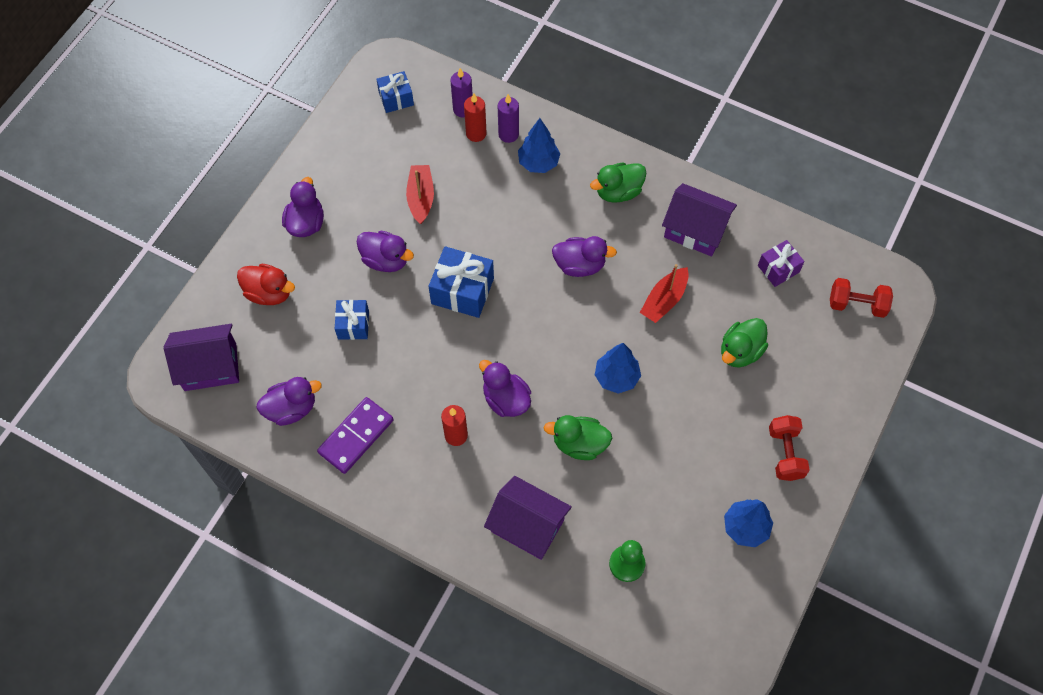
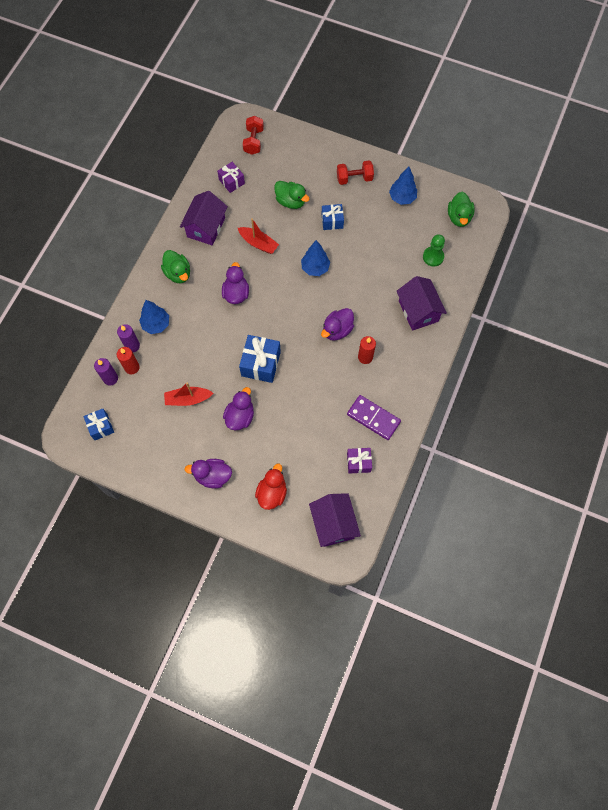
camera: 95 degrees left, 5 degrees up
purple duck [257,377,322,426] -> purple gift [347,448,372,474]
blue gift [335,300,369,340] -> blue gift moved to [322,204,344,230]
purple house [484,476,572,560] -> purple house turned 45 degrees counterclockwise [397,276,447,331]
green duck [544,415,612,460] -> green duck moved to [448,192,475,227]

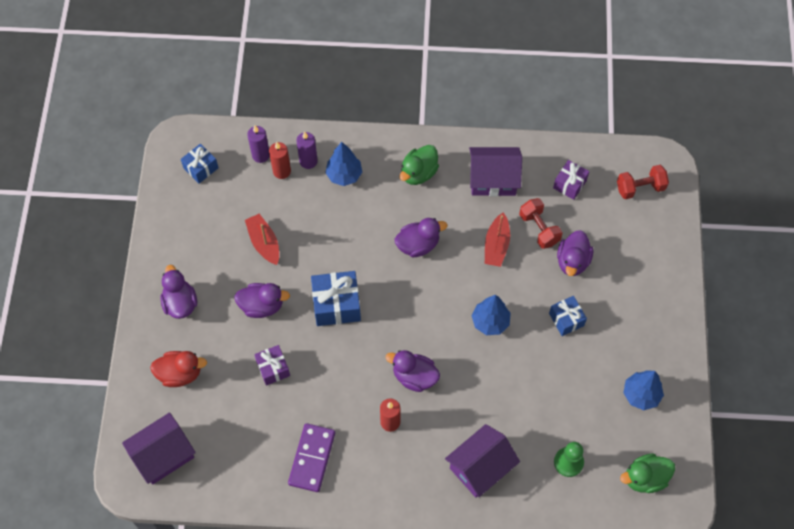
camera: 70 degrees right, 5 degrees down
green duck [274,181,310,209] -> purple duck [557,230,593,276]
red dumbbell [337,160,374,185] -> red dumbbell moved to [519,198,563,249]
purple gift [347,448,372,474] -> purple gift moved to [254,345,290,386]

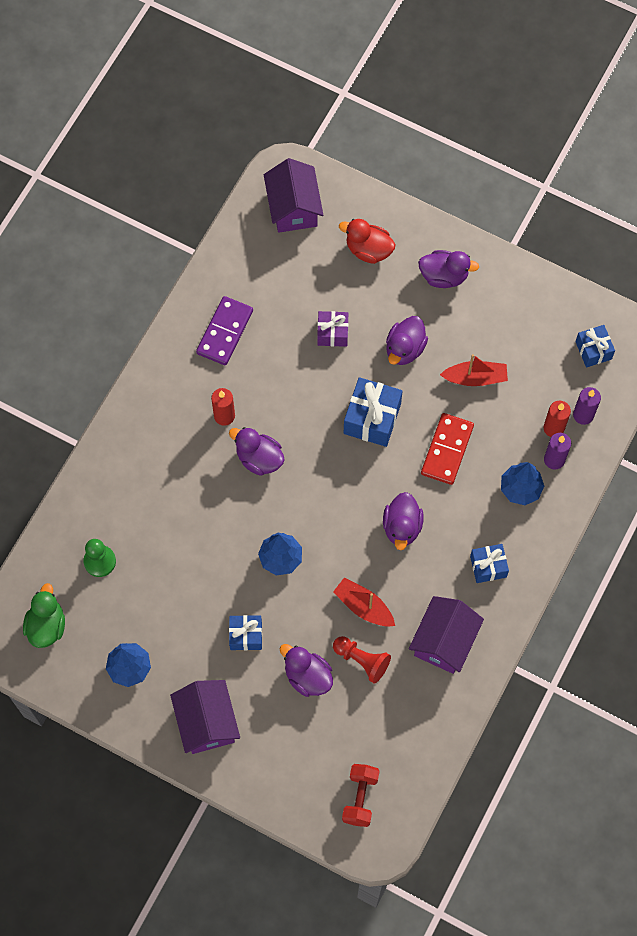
camera: 115 degrees right, 5 degrees up
red duck [150,351,207,387] -> red duck turned 90 degrees clockwise [339,219,396,264]
purple domino [288,423,335,492] -> purple domino turned 75 degrees clockwise [196,296,253,365]
purple duck [386,350,440,392] -> purple duck turned 105 degrees counterclockwise [229,427,285,476]
green duck [400,145,439,185] -> blue gift [470,544,509,583]
purple house [445,424,520,498] -> purple house moved to [170,680,240,754]
red dumbbell [519,198,563,249] -> red pawn [333,636,391,684]
purple gift [553,160,589,200] -> none
none -> red domino [421,413,474,485]

